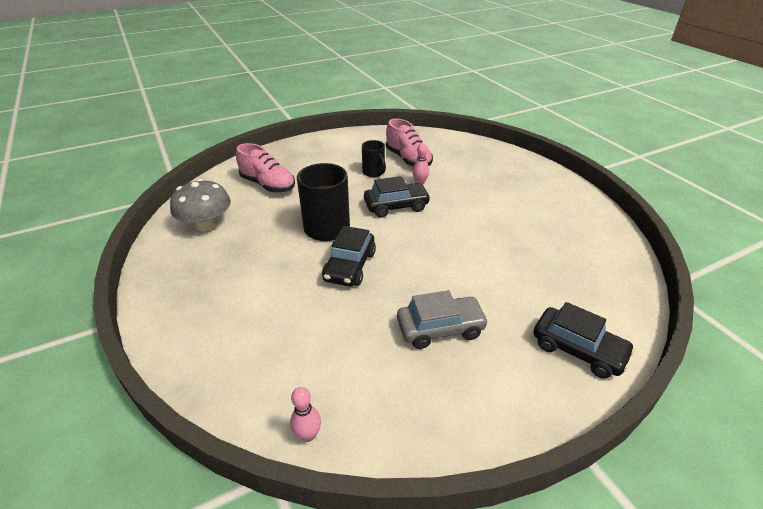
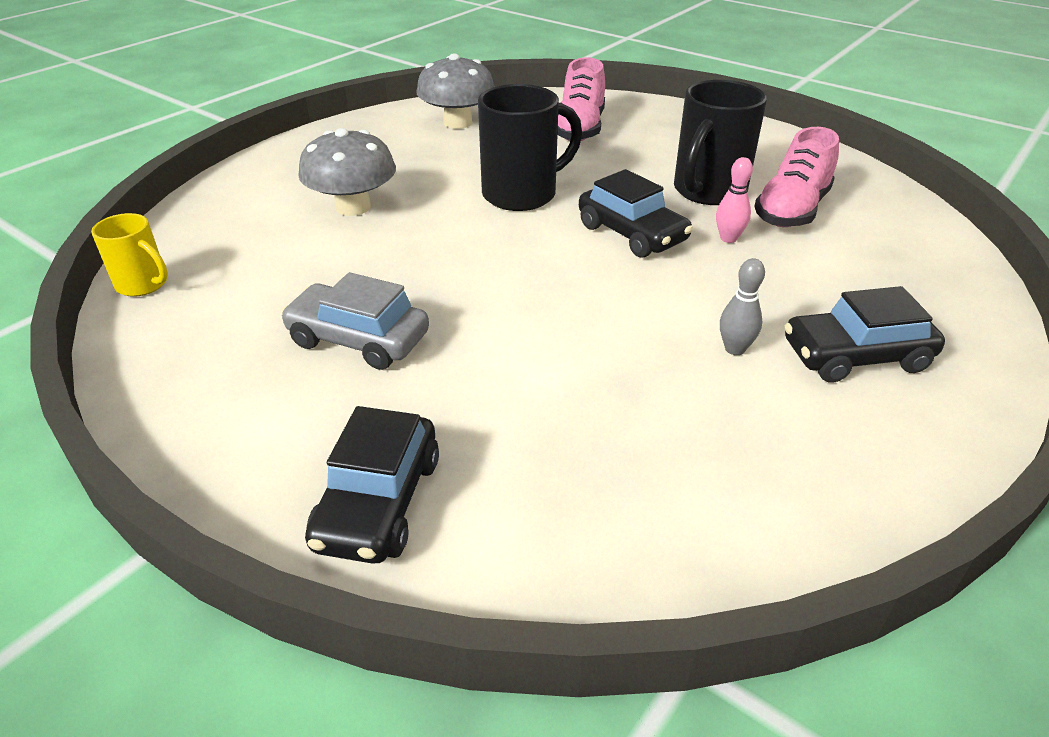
camera: 65 degrees right, 0 degrees up
pink bowling pin [290,387,321,442] -> yellow mug [91,213,168,297]
black car [322,226,376,286] -> black car moved to [784,286,945,383]
black mug [362,140,386,177] -> black mug [674,80,767,205], size x1.76
grey car [397,290,489,349] -> grey car turned 150 degrees clockwise [280,272,429,370]
none -> grey mushroom [298,128,396,216]
none -> grey bowling pin [720,258,765,355]

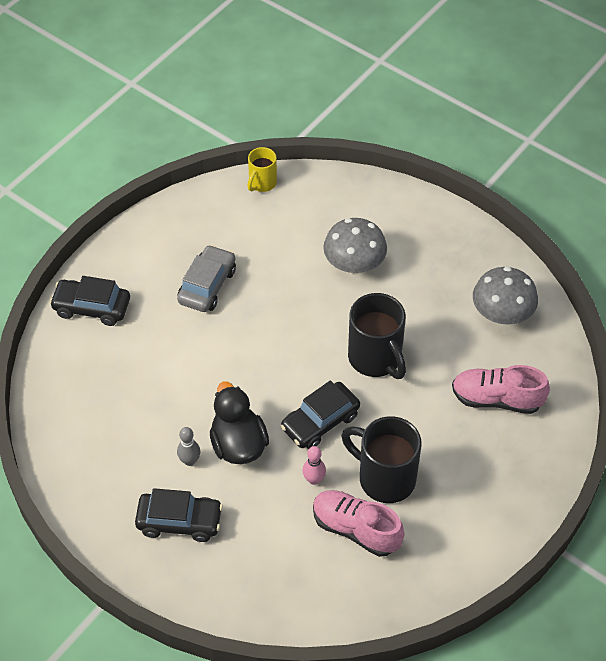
camera: 90 degrees right, 15 degrees up
black car [784,286,945,383] -> black car turned 105 degrees clockwise [135,488,223,542]
none -> black duck [210,381,269,464]

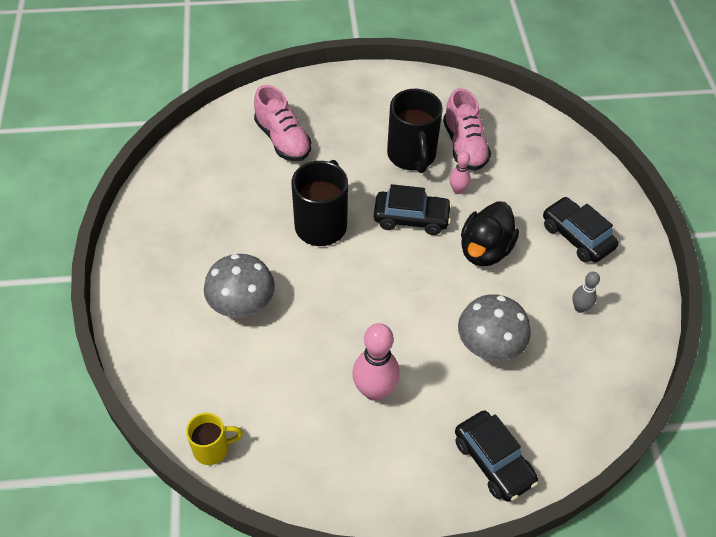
camera: 135 degrees left, 0 degrees up
grey car [177,245,236,312] -> pink bowling pin [352,323,400,401]
grey bowling pin [177,427,200,466] -> grey bowling pin moved to [572,272,600,313]
grey mushroom [473,267,538,325] -> grey mushroom moved to [458,294,531,361]

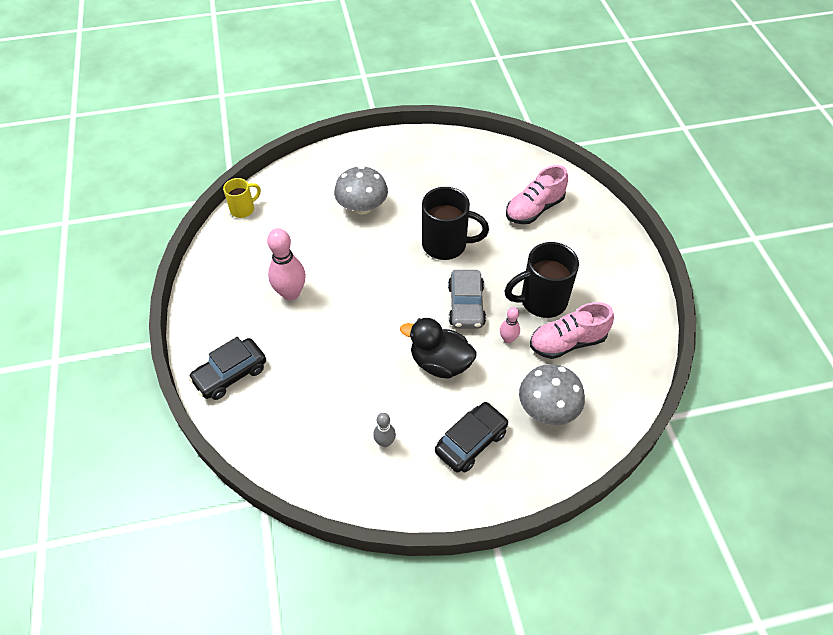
camera: 85 degrees right, 0 degrees up
yellow mug [186,413,243,465] -> yellow mug turned 105 degrees counterclockwise [223,178,261,218]
black car [374,184,452,235] -> grey car [448,270,486,328]
grey mushroom [458,294,531,361] -> grey mushroom moved to [519,364,585,425]

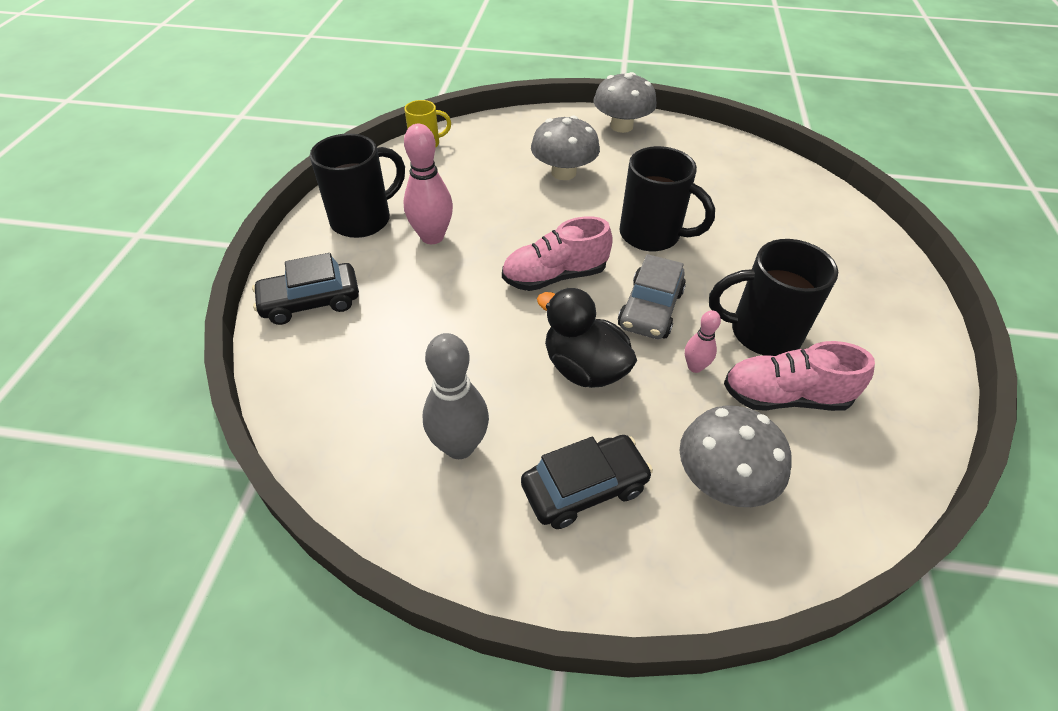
camera: 20 degrees right, 5 degrees down
grey bowling pin [373,413,396,447] -> grey bowling pin [423,333,489,459], size x1.86
pink shoe [506,165,568,224] -> pink shoe moved to [502,216,613,291]
none -> black mug [310,133,405,238]
none -> grey mushroom [593,72,657,133]

